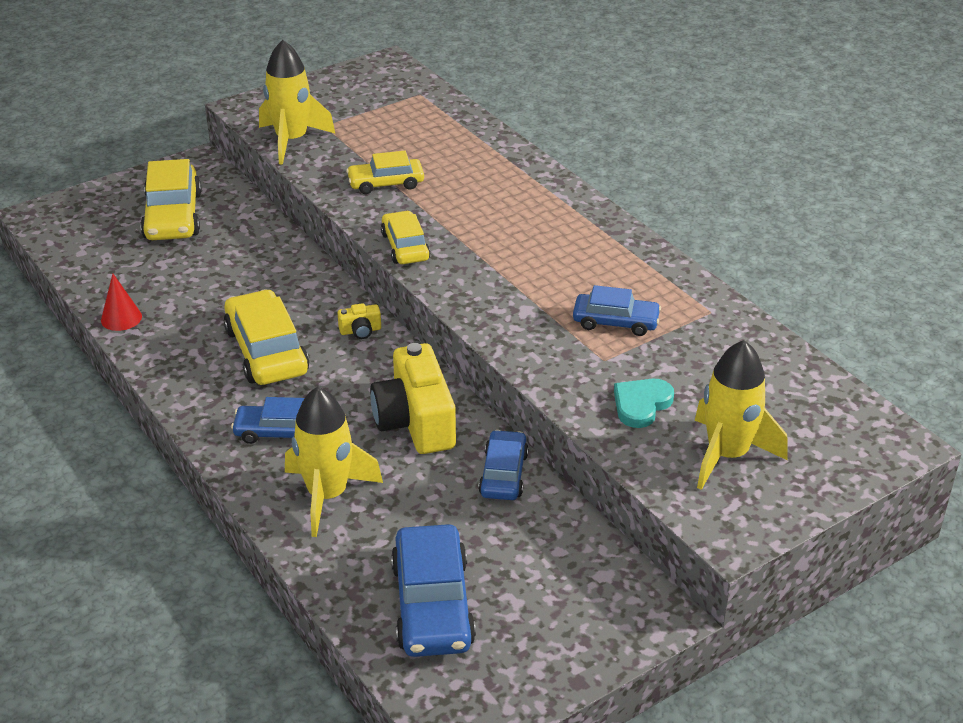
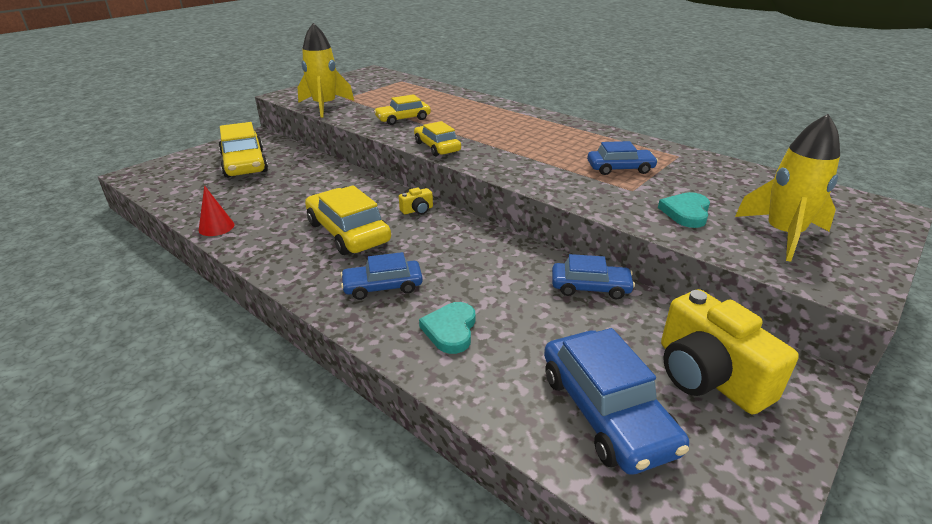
camera: 15 degrees left, 5 degrees down
yellow rocket [285,387,383,537] -> turquoise heart [419,302,475,354]
yellow camera [370,343,456,454] -> yellow camera moved to [661,289,799,414]
blue car [478,430,529,500] -> blue car turned 105 degrees clockwise [552,254,635,299]

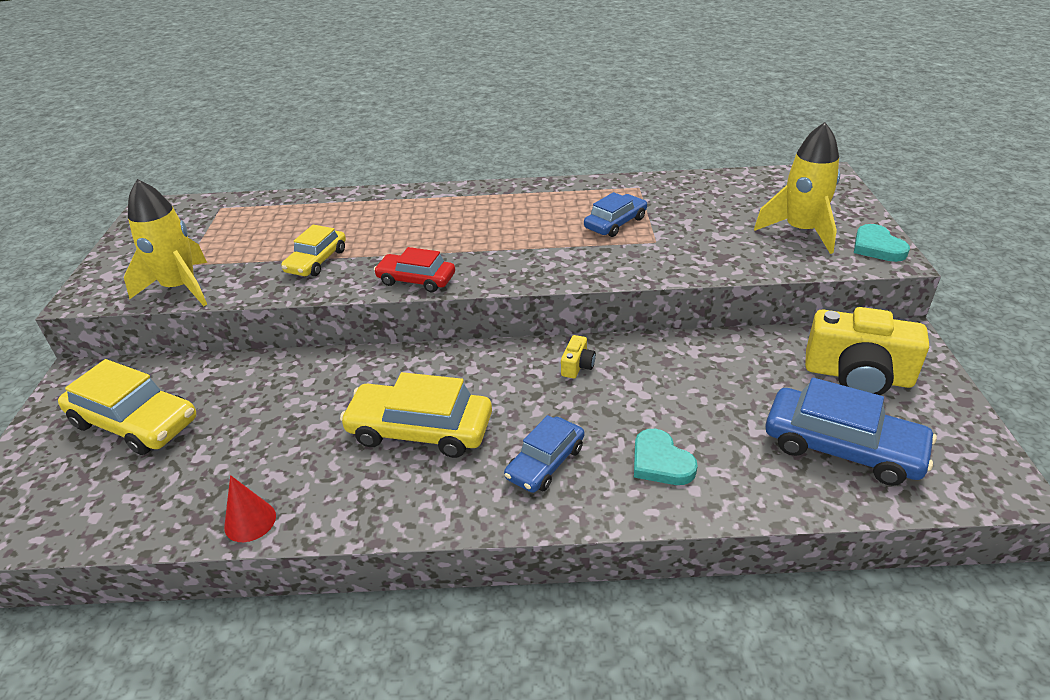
camera: 40 degrees left, 5 degrees up
yellow camera [399,188,433,215] -> yellow camera moved to [561,335,596,379]
yellow car [414,121,461,156] -> red car [374,247,455,292]
blue car [552,254,635,299] -> none
turquoise heart [658,192,710,228] -> turquoise heart moved to [854,224,910,262]

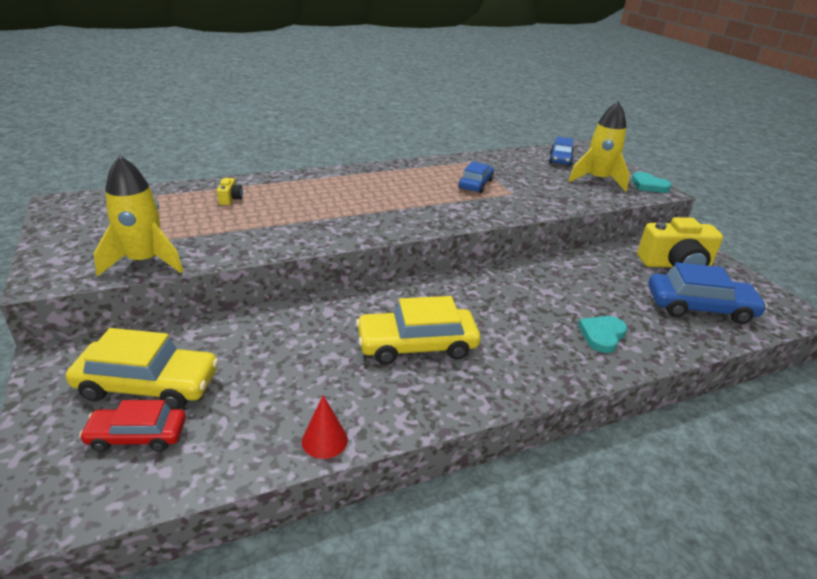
camera: 25 degrees left, 5 degrees down
yellow car [281,225,346,276] -> none
red car [374,247,455,292] -> red car moved to [79,400,186,452]
blue car [504,415,584,493] -> blue car moved to [549,137,574,166]
yellow camera [561,335,596,379] -> yellow camera moved to [217,178,243,205]
turquoise heart [634,429,698,485] -> turquoise heart turned 90 degrees clockwise [578,316,627,353]

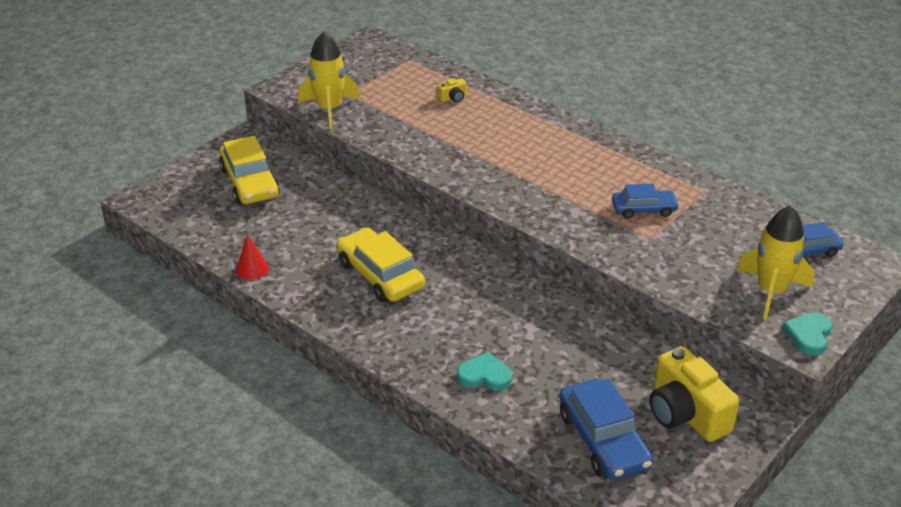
camera: 65 degrees right, 5 degrees up
red car [79,400,186,452] -> none

